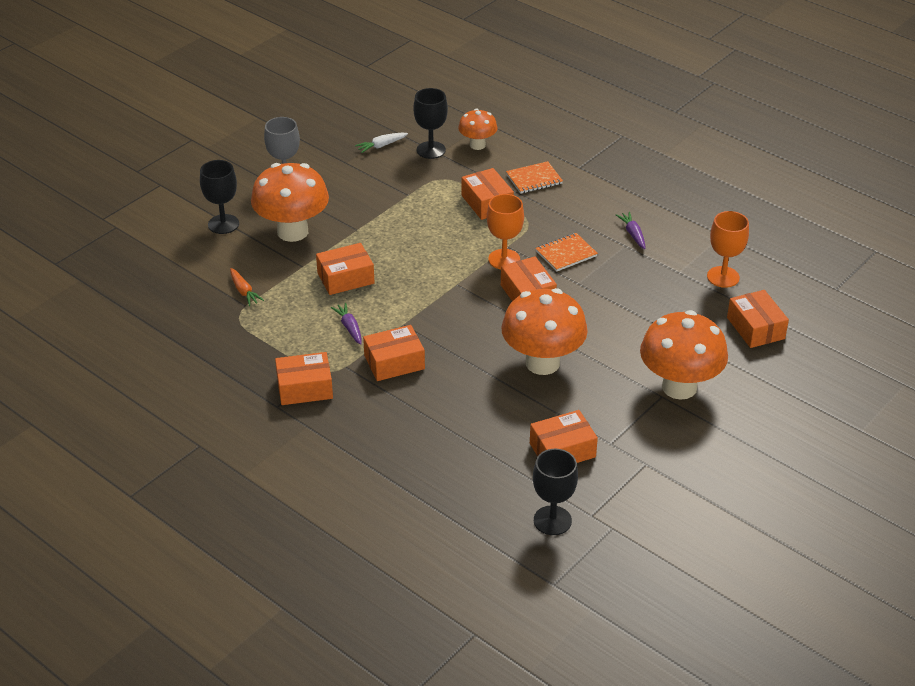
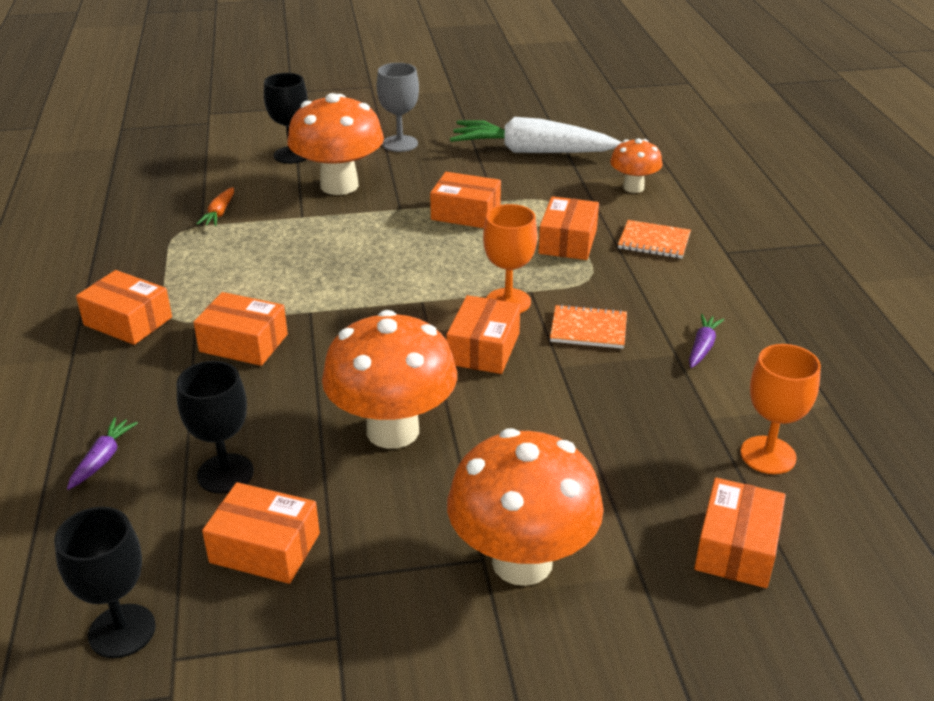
camera: 40 degrees right, 5 degrees down
orange box [316,243,375,295] -> orange box moved to [430,172,501,228]
purple carrot [331,303,362,345] -> purple carrot moved to [67,417,138,490]
white carrot [355,133,408,153] -> white carrot [450,117,622,153], size x2.43
black goblet [413,88,448,159] -> black goblet moved to [177,361,254,494]

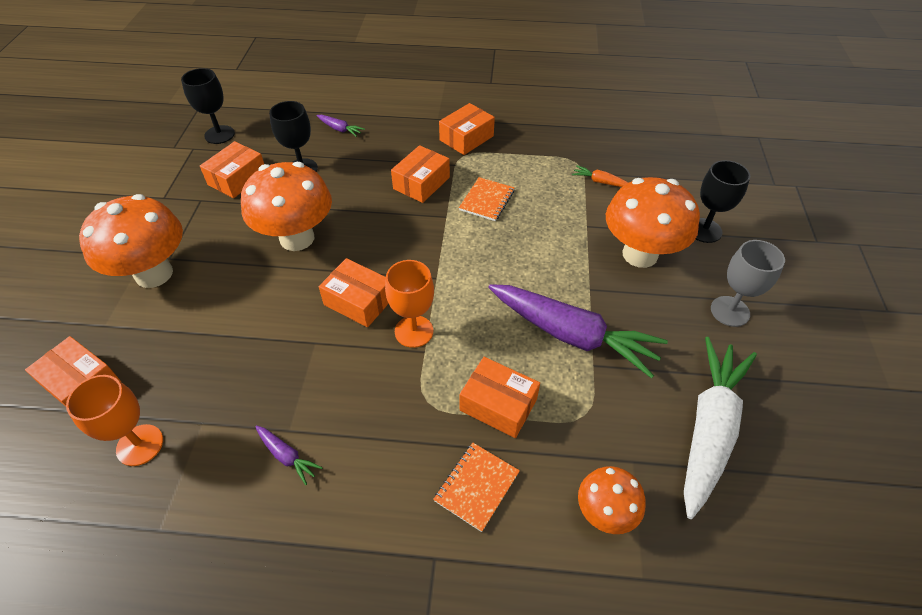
camera: 105 degrees right, 15 degrees up
orange box [430,172,501,228] -> purple carrot [488,284,668,378]
orange notebook [550,304,627,349] -> orange notebook moved to [459,177,515,221]

